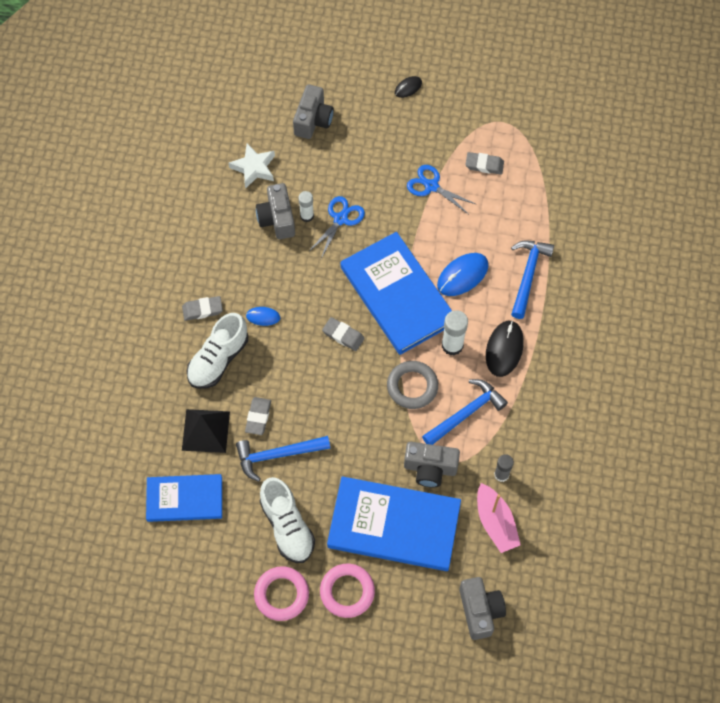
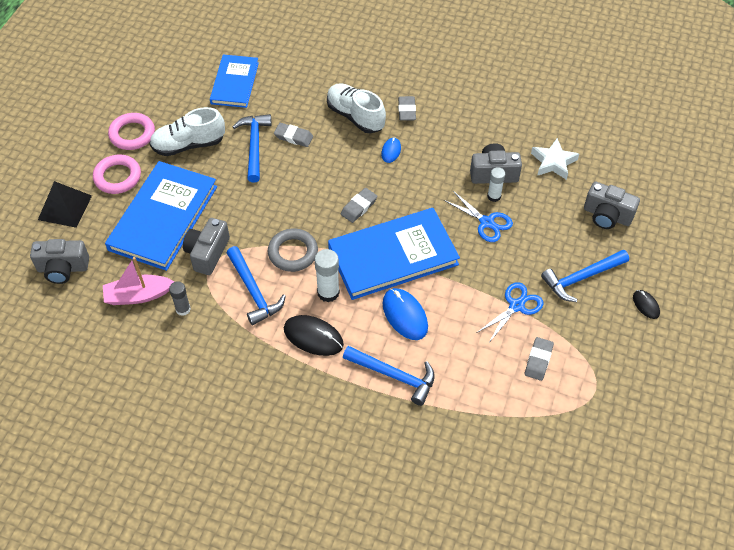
camera: 100 degrees right, 10 degrees down
black pyramid [182,409,230,453] -> black pyramid moved to [38,181,92,228]
none -> blue hammer [541,250,629,302]

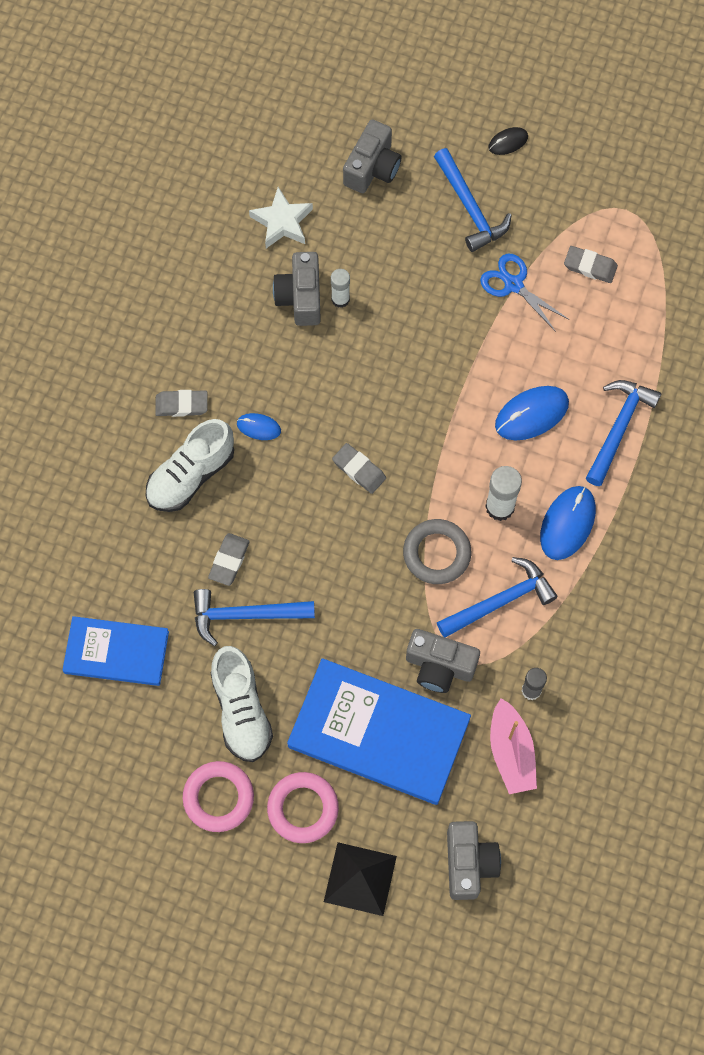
camera: 90 degrees left, 15 degrees up
black mouse [284,315,344,356] -> blue mouse [540,486,596,560]
blue book [328,208,460,300] -> none
blue scissors [444,191,513,242] -> none

